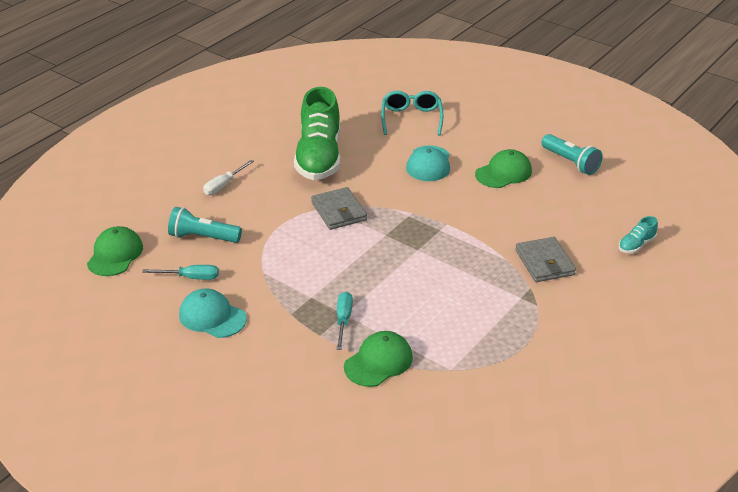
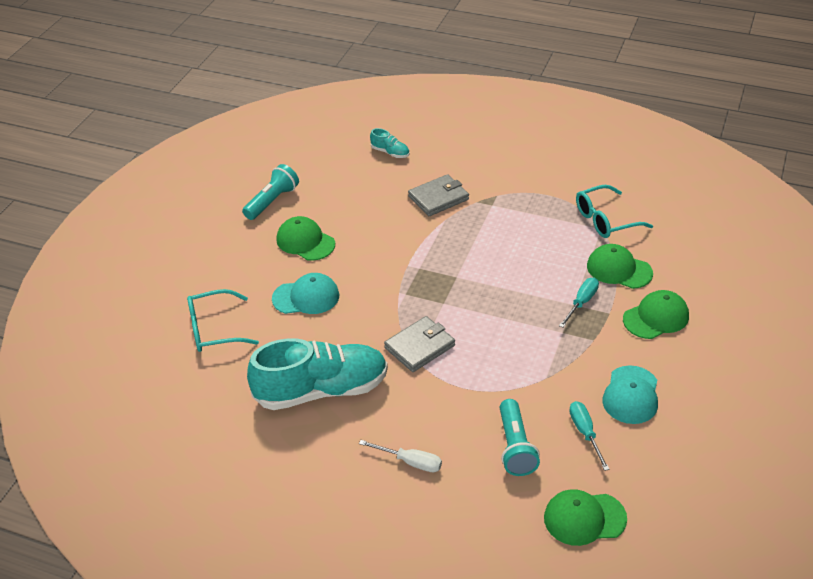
camera: 105 degrees left, 5 degrees up
green shoe [294,87,341,180] -> turquoise shoe [247,338,388,410]
turquoise screwdriver [336,292,353,350] -> turquoise screwdriver turned 135 degrees clockwise [559,278,599,328]
none -> turquoise glasses [576,185,653,238]
none -> green cap [623,290,689,339]

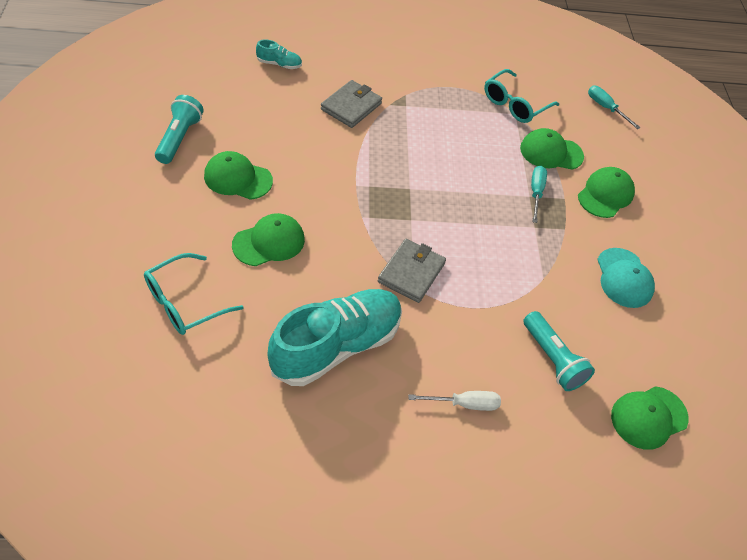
camera: 30 degrees left, 10 degrees up
turquoise cap [272,273,339,314] -> green cap [232,213,305,266]
turquoise screwdriver [569,401,610,471] -> turquoise screwdriver moved to [588,86,641,129]

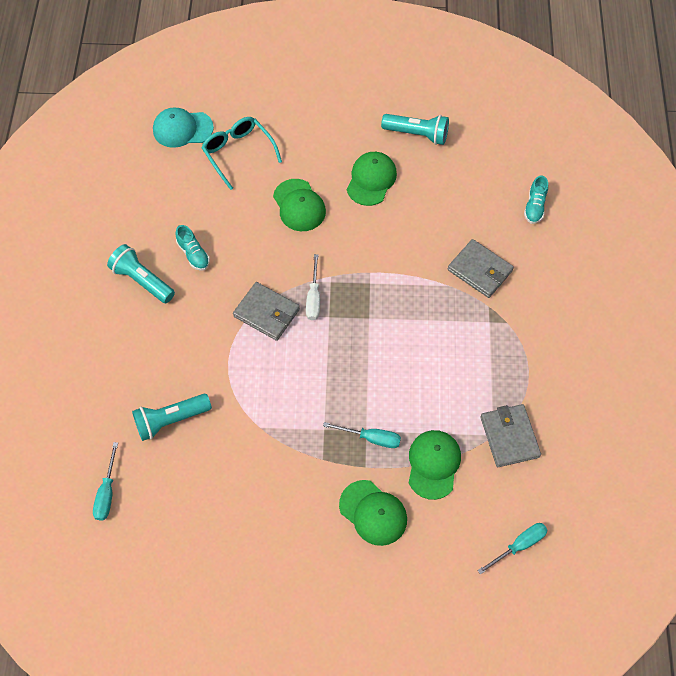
camera: 100 degrees right, 10 degrees up
turquoise shoe [268,289,402,386] -> turquoise shoe [176,225,210,271], size x0.41
white screwdriver [408,391,501,411] -> white screwdriver moved to [306,254,320,320]
turquoise glasses [484,69,559,123] -> grey wallet [480,404,541,467]
turquoise cap [597,248,655,308] -> turquoise cap moved to [153,107,214,148]
green cap [611,386,689,450] -> turquoise screwdriver [93,442,118,521]
none -> turquoise flashlight [107,244,175,303]

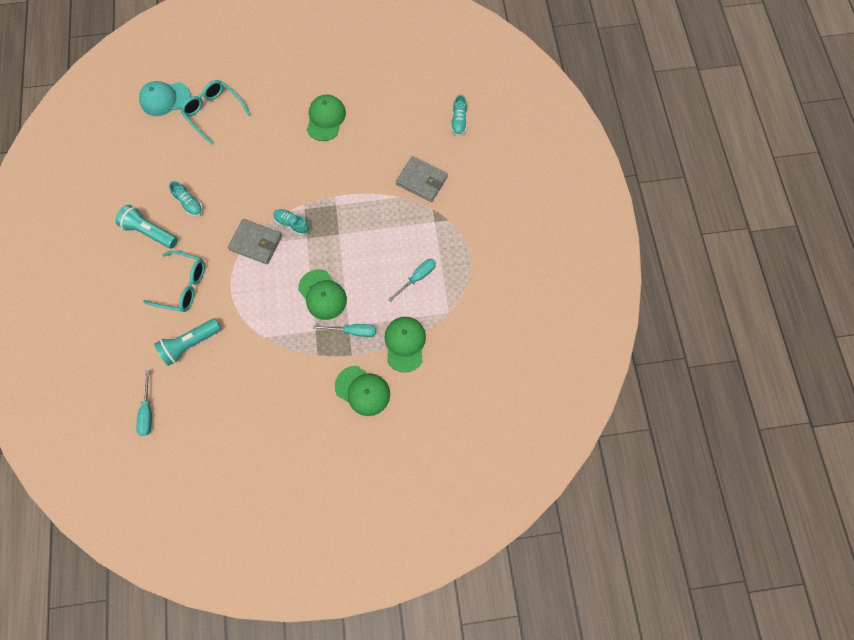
camera: 10 degrees left, 10 degrees up
green cap [273,179,326,231] -> green cap moved to [298,269,347,320]
white screwdriver [306,254,320,320] -> turquoise shoe [273,209,310,236]
turquoise flashlight [381,114,449,145] -> none
turquoise screwdriver [477,523,548,575] -> turquoise screwdriver moved to [388,259,436,302]
grey wallet [480,404,541,467] -> none
none -> turquoise glasses [143,251,205,312]

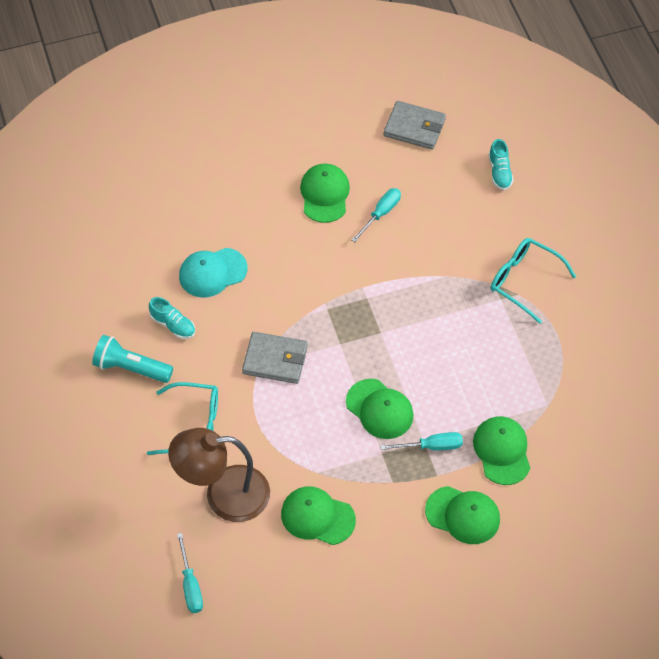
camera: 10 degrees left, 15 degrees down
turquoise cap [139,81,191,116] -> turquoise cap moved to [179,248,248,297]
turquoise flashlight [154,318,221,366] -> brown lamp [168,428,270,522]
turquoise glasses [181,80,251,145] -> turquoise glasses moved to [491,238,576,324]
turquoise shoe [273,209,310,236] -> none
turquoise screwdriver [388,259,436,302] -> turquoise screwdriver moved to [352,188,401,242]
grey wallet [396,156,448,202] -> grey wallet moved to [384,101,446,150]
none -> green cap [281,486,356,545]

